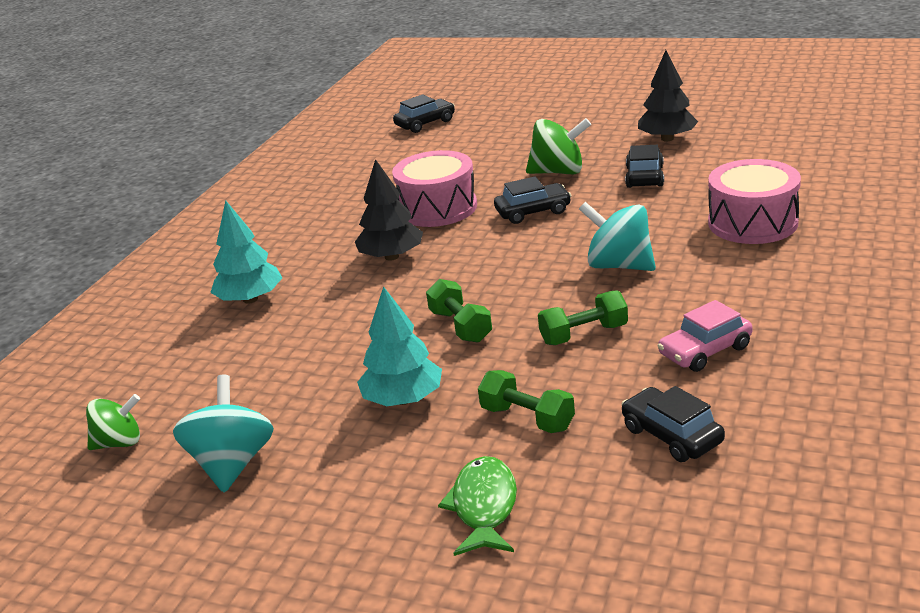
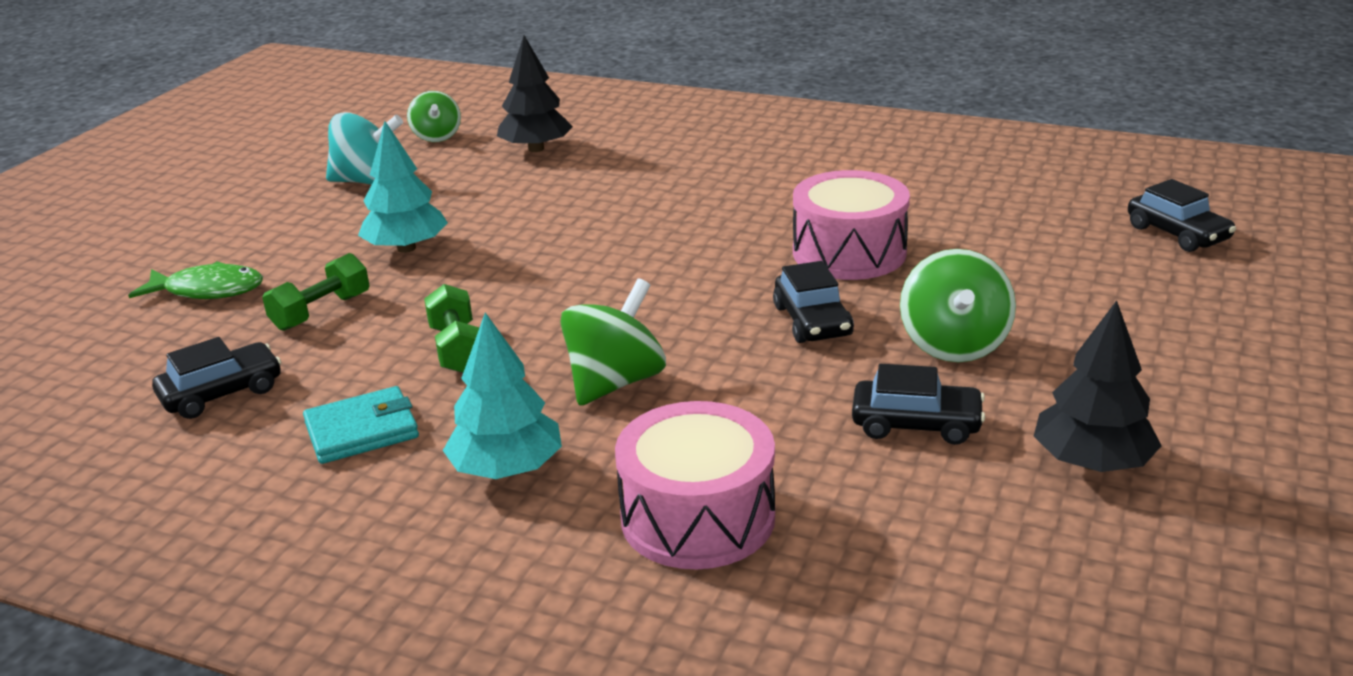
camera: 90 degrees right, 0 degrees up
turquoise tree [210,201,282,304] -> turquoise tree moved to [443,313,562,479]
black tree [355,159,423,261] -> black tree moved to [497,35,573,152]
green dumbbell [426,279,492,343] -> none
turquoise spinning top [579,202,656,271] -> green spinning top [560,278,666,406]
pink car [657,300,753,372] -> turquoise wallet [303,386,419,464]

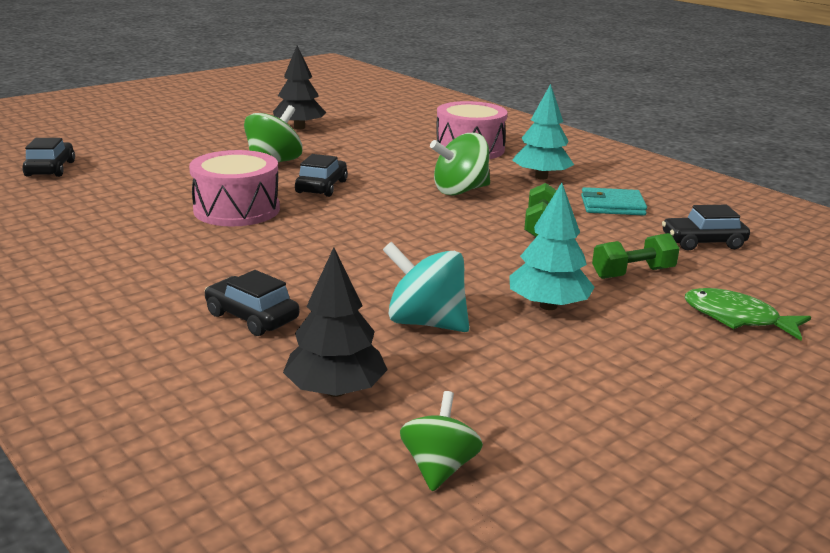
camera: 155 degrees left, 5 degrees down
turquoise spinning top [326,112,403,185] -> turquoise spinning top moved to [383,242,469,332]
black car [852,364,985,445] -> black car moved to [205,270,300,336]

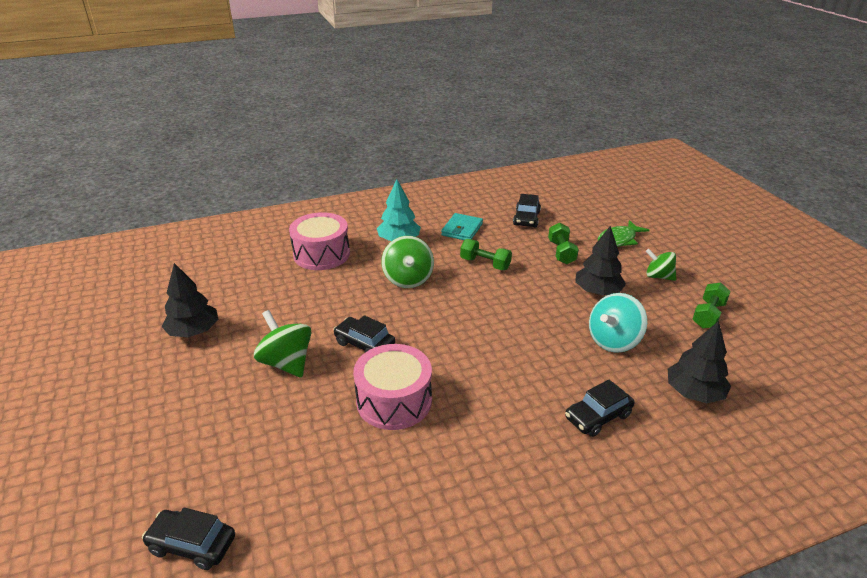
camera: 70 degrees left, 10 degrees up
green spinning top [400,391,483,491] -> green spinning top moved to [645,249,676,281]
turquoise tree [509,183,595,310] -> black tree [575,226,626,296]
none -> green dumbbell [692,282,731,328]

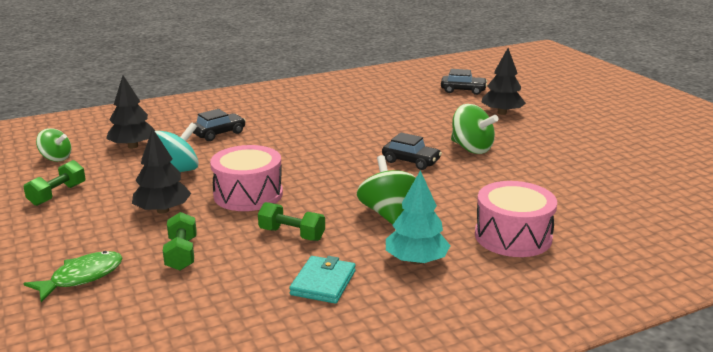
camera: 175 degrees right, 10 degrees down
black tree [162,263,218,337] -> black tree moved to [481,48,526,115]
pink drum [353,344,432,430] -> pink drum moved to [210,145,283,211]
black car [513,194,541,227] -> none
green spinning top [645,249,676,281] -> green spinning top moved to [36,128,71,162]

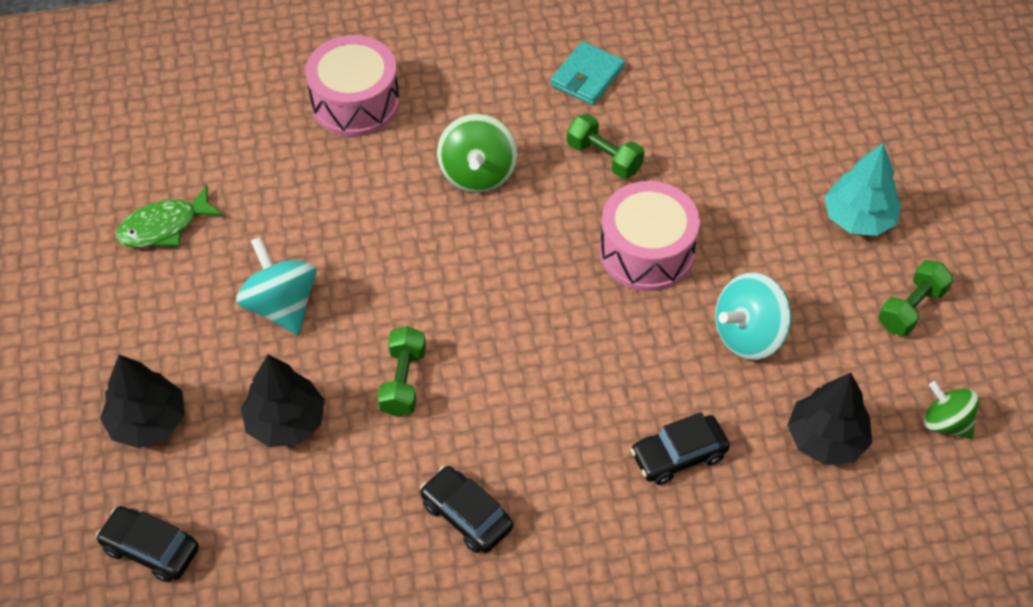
camera: 165 degrees left, 30 degrees up
green fish [24,251,122,302] -> green fish moved to [116,185,224,248]
black tree [132,128,191,214] -> black tree moved to [241,355,325,447]
green dumbbell [163,212,197,271] -> green dumbbell moved to [377,326,426,417]
black car [382,132,442,170] -> black car moved to [420,466,513,553]
turquoise tree [386,170,451,265] -> turquoise tree moved to [825,143,901,236]
green spinning top [451,104,498,154] -> turquoise spinning top [236,236,317,335]

